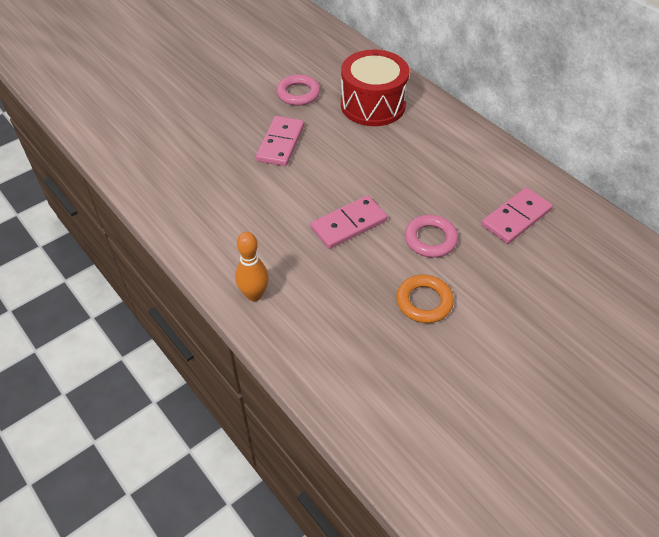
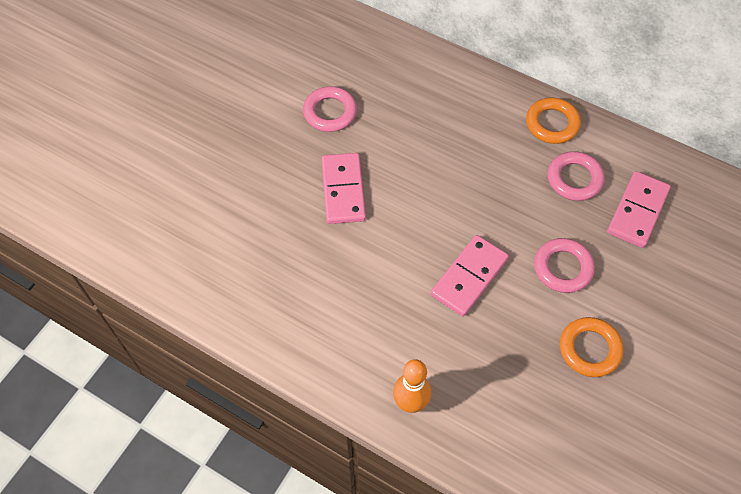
camera: 20 degrees left, 10 degrees up
red drum [341,50,409,126] -> none
none -> orange ring [526,97,581,144]
none -> pink ring [548,151,605,201]

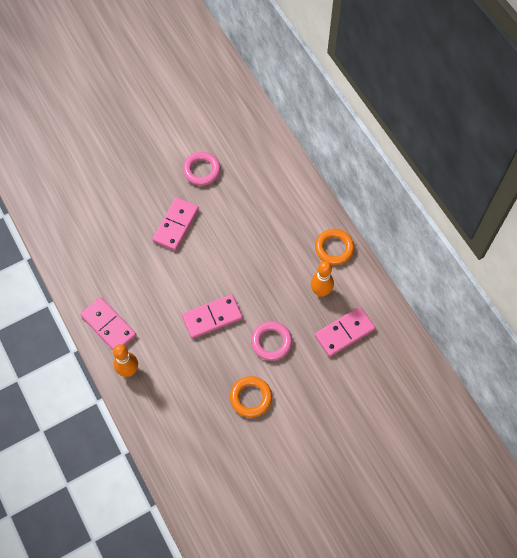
camera: 30 degrees right, 5 degrees up
pink ring [548,151,605,201] -> orange bowling pin [311,261,334,297]
none -> pink domino [80,297,137,350]

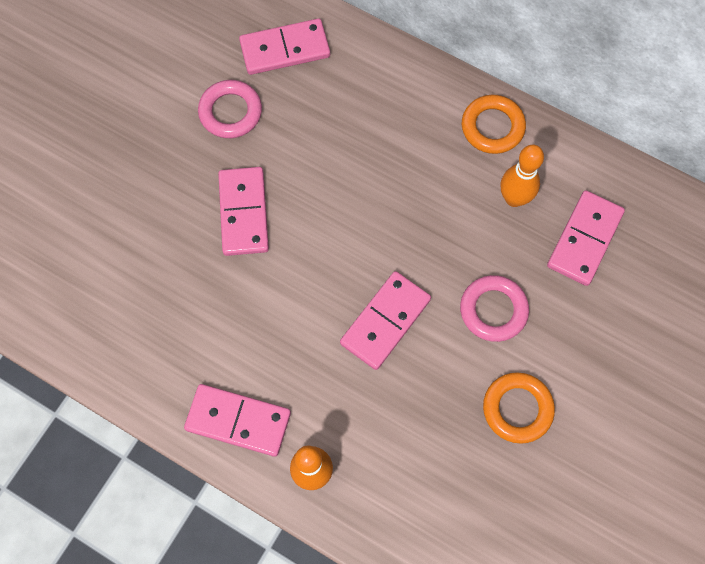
camera: 30 degrees left, 5 degrees up
none -> pink domino [239,19,330,75]

